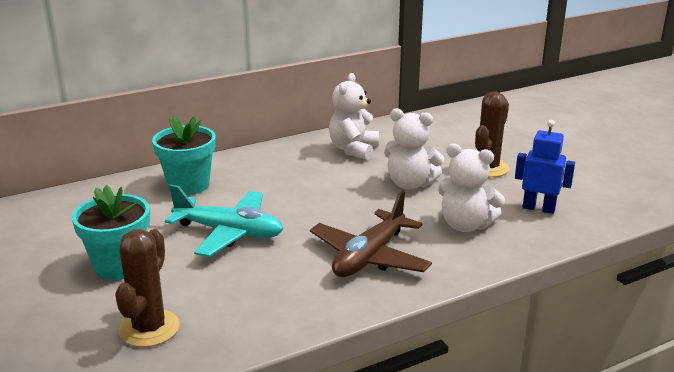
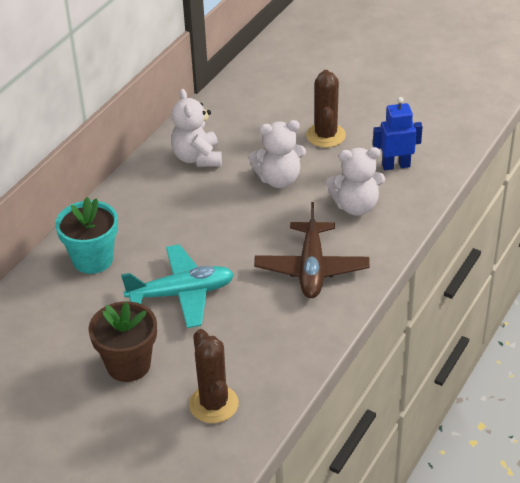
camera: 30 degrees left, 15 degrees up
turquoise flower pot [72,185,150,280] -> brown flower pot [88,301,157,382]

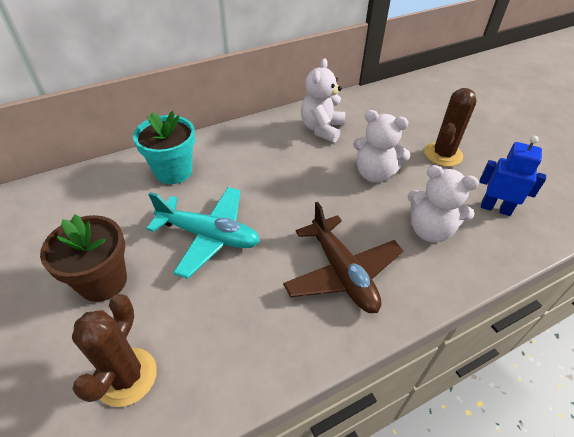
camera: 30 degrees right, 5 degrees up
brown plane [254,202,370,298] -> brown plane turned 60 degrees counterclockwise [283,202,403,313]

